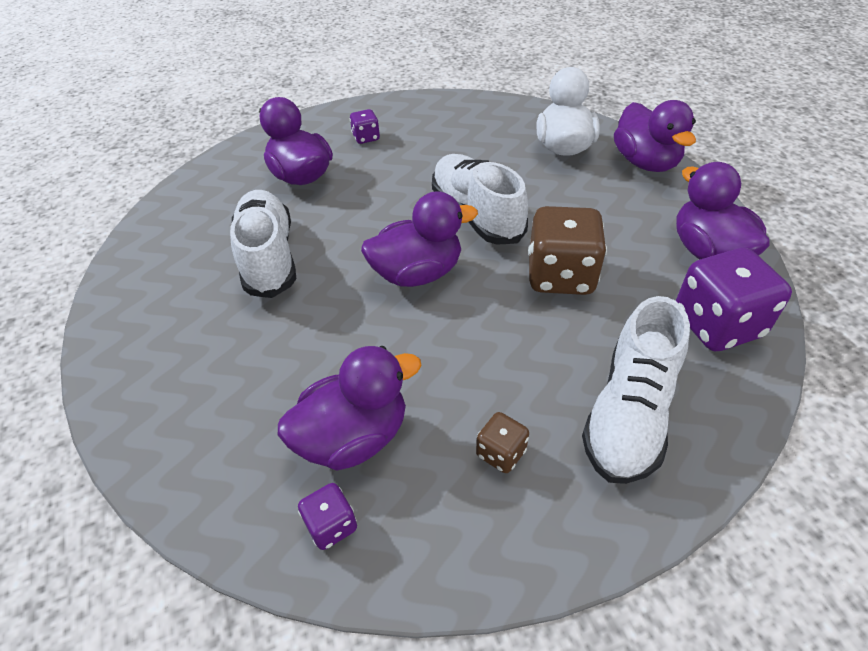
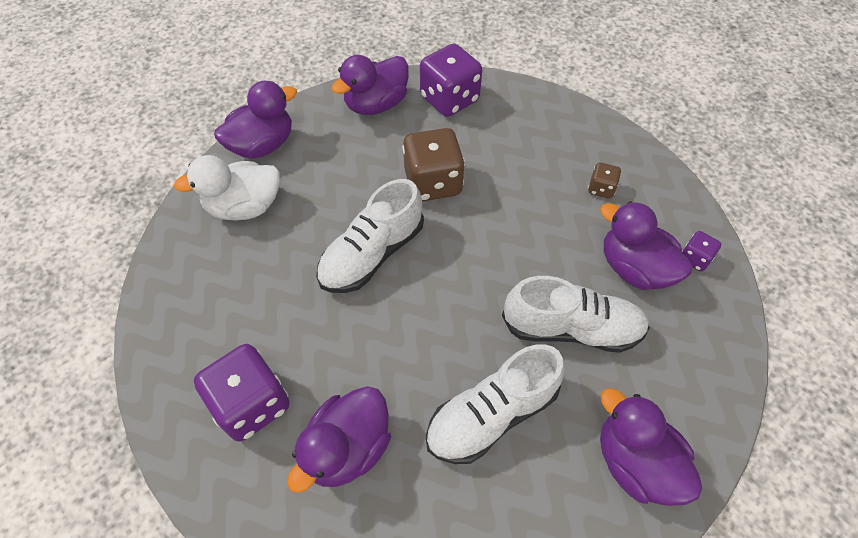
camera: 110 degrees left, 10 degrees up
purple dice [350,109,380,144] -> purple dice [194,344,290,441], size x2.06
purple duck [361,191,478,287] -> purple duck moved to [600,388,702,506]
white shoe [582,296,690,484] -> white shoe moved to [502,276,650,353]

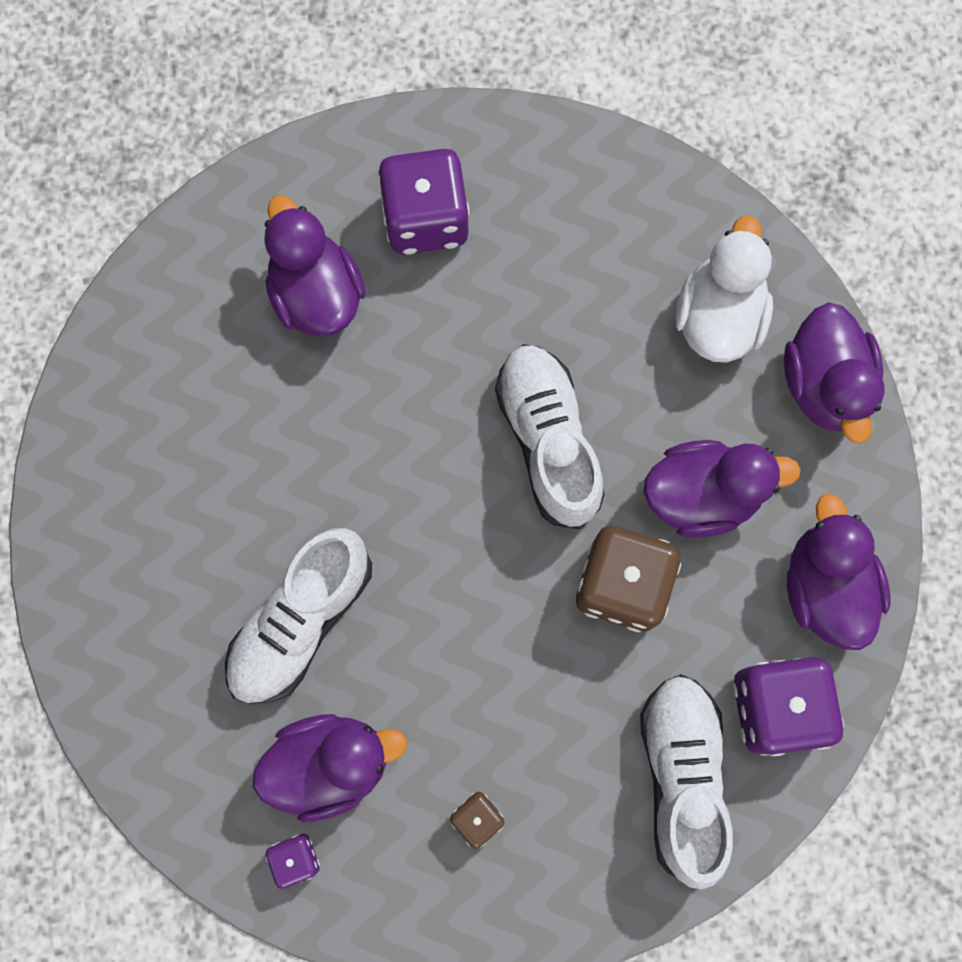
camera: 120 degrees right, 20 degrees up
white shoe [426,344,565,464] -> white shoe moved to [640,674,733,889]
purple duck [600,388,702,506] -> purple duck moved to [644,440,801,538]

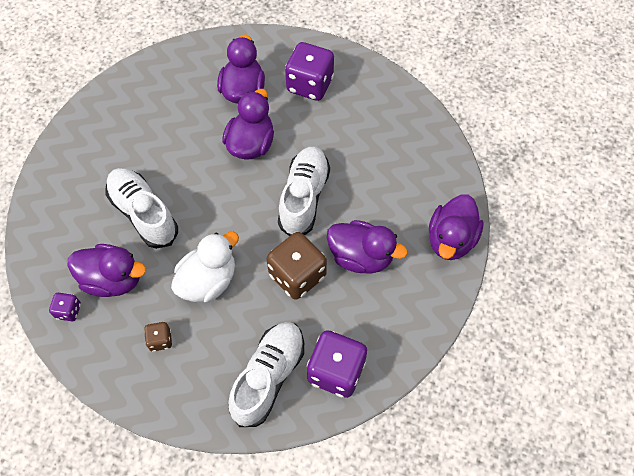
camera: 30 degrees right, 15 degrees down
white shoe [225,528,372,704] -> white shoe turned 75 degrees clockwise [106,168,178,249]
white duck [676,215,773,363] -> white duck moved to [171,232,239,302]
purple duck [787,494,890,650] -> purple duck moved to [222,89,274,160]

